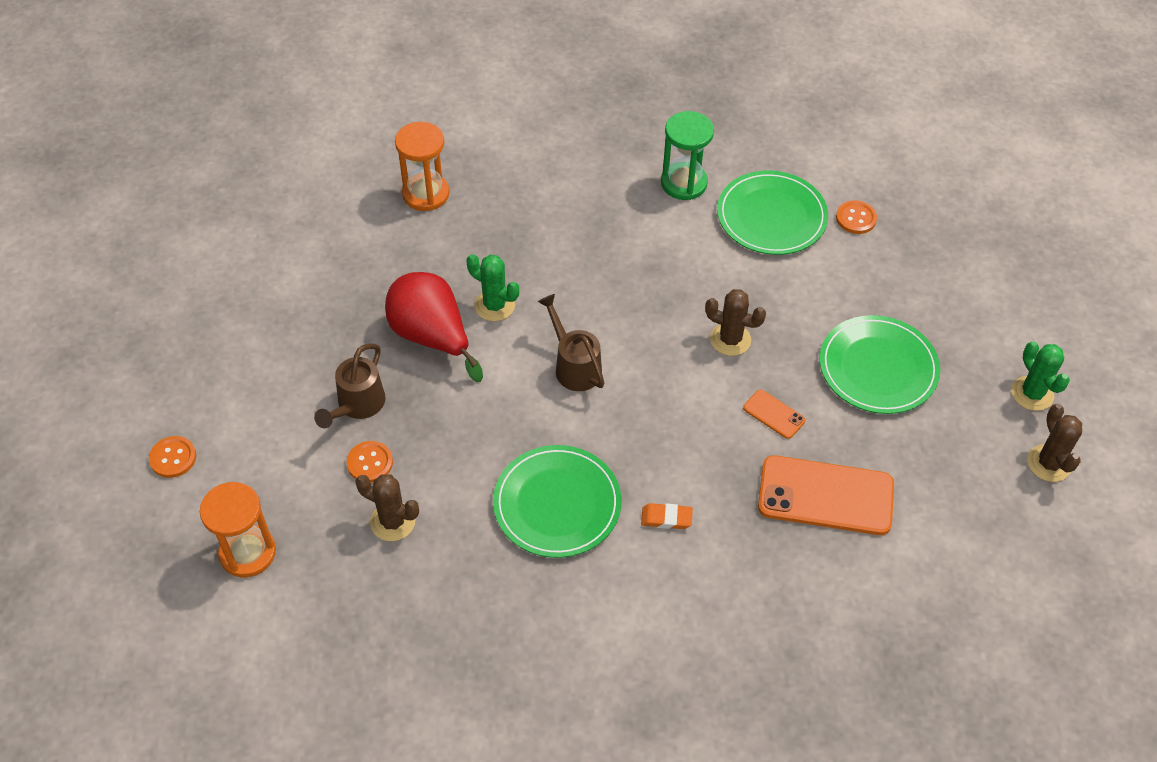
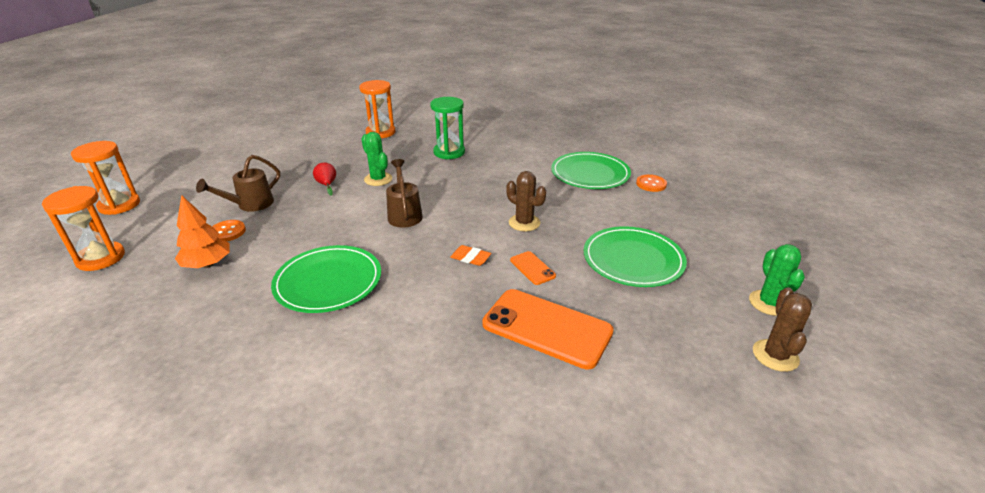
camera: 20 degrees right, 20 degrees down
orange button [149,436,196,478] -> orange hourglass [71,141,140,215]
brown cactus [355,474,419,541] -> orange tree [175,195,230,268]
red pear [385,272,483,382] -> red pear [313,162,336,196], size x0.45
orange eraser [641,503,693,529] -> orange eraser moved to [450,245,491,266]
green hourglass [661,111,714,200] -> green hourglass moved to [430,97,465,159]

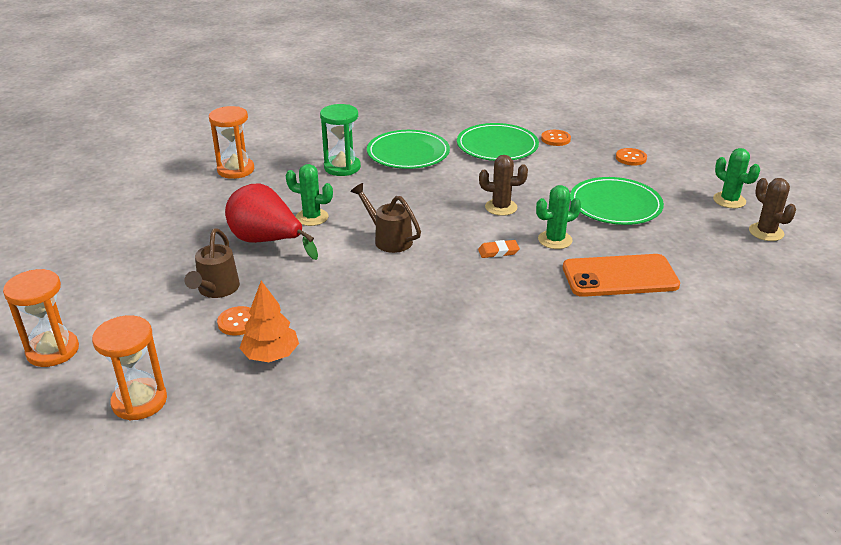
camera: 35 degrees left, 0 degrees up
green plate [271,245,381,313] -> green plate moved to [367,130,450,169]
red pear [313,162,336,196] -> red pear [225,184,318,260], size x2.21
orange phone [510,251,556,285] -> green cactus [536,185,581,249]
none -> orange button [616,148,647,166]

